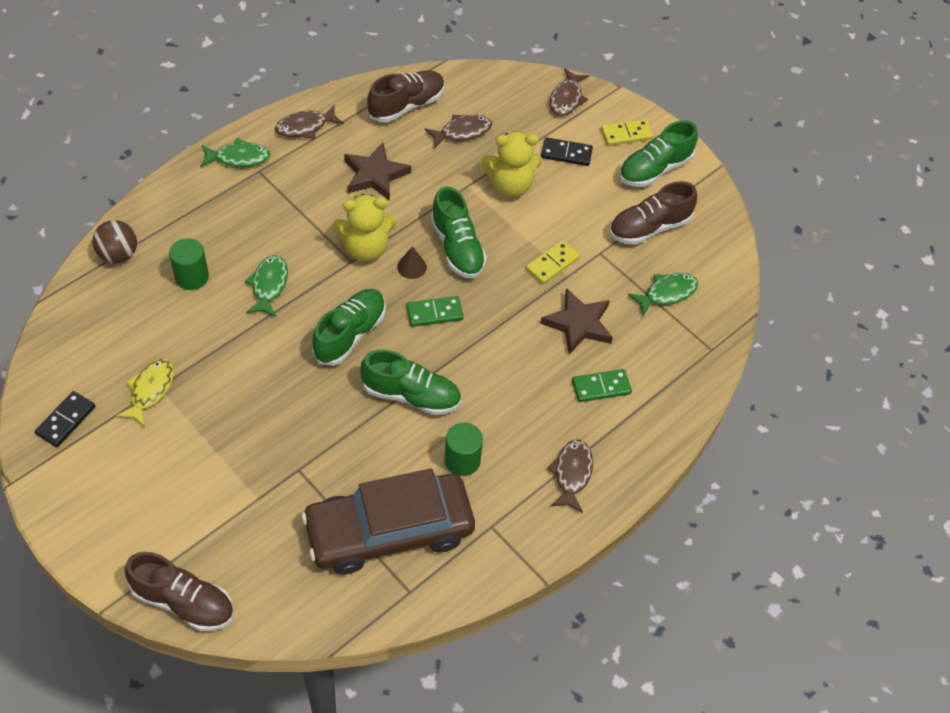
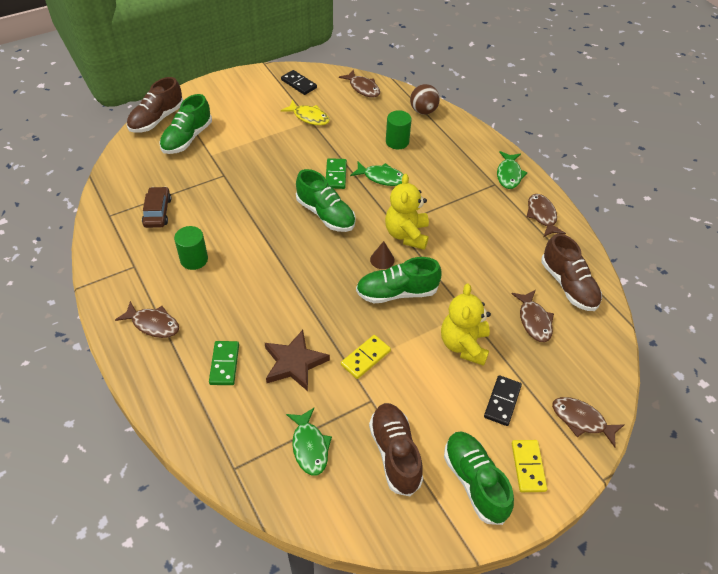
camera: 105 degrees right, 5 degrees down
brown car [301,468,475,575] -> brown car [142,187,171,228], size x0.45
brown star [344,143,411,201] -> none
green shoe [360,350,461,415] -> green shoe moved to [159,94,212,154]
green domino [406,296,464,327] -> green domino moved to [326,158,347,189]
yellow domino [526,240,580,284] -> yellow domino turned 75 degrees clockwise [341,335,391,379]
none -> brown fish [339,69,380,98]

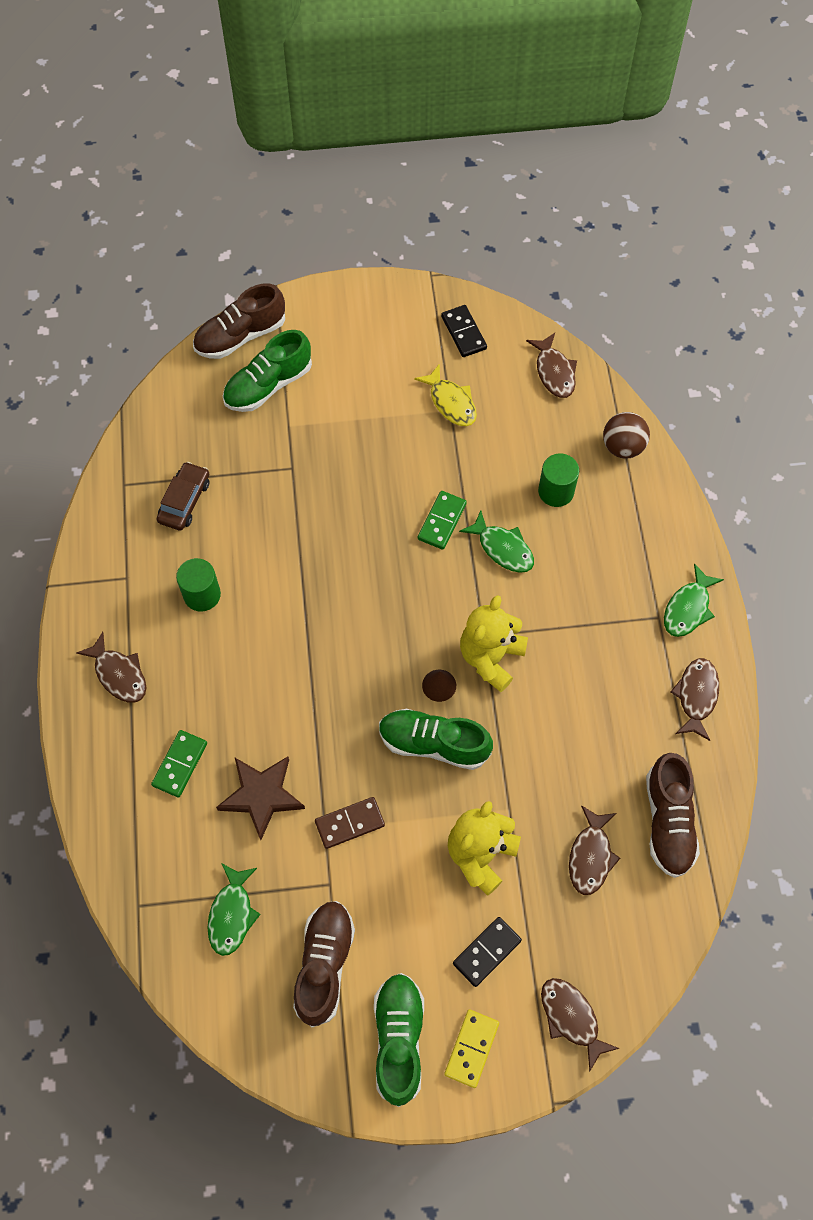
camera: 25 degrees right, 15 degrees up
green shoe [296,169,356,232] -> none
yellow domino [341,335,391,379] -> brown domino [315,797,385,849]

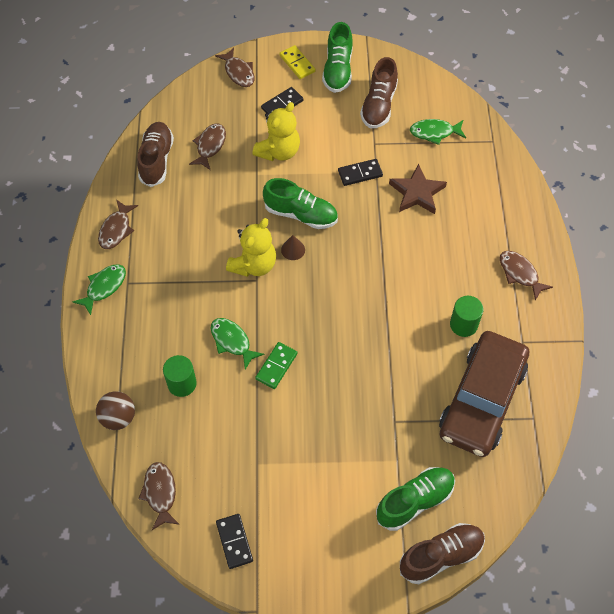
camera: 175 degrees left, 5 degrees down
green domino [151,730,207,797] -> none
brown car [156,462,209,531] -> brown car [439,331,529,457], size x2.20
green fish [207,863,261,956] -> green fish turned 105 degrees counterclockwise [410,119,466,145]
brown domino [315,797,385,849] -> black domino [338,159,383,186]
yellow fish [414,363,477,426] -> none
yellow domino [444,1009,499,1088] -> yellow domino turned 60 degrees counterclockwise [279,45,316,79]

